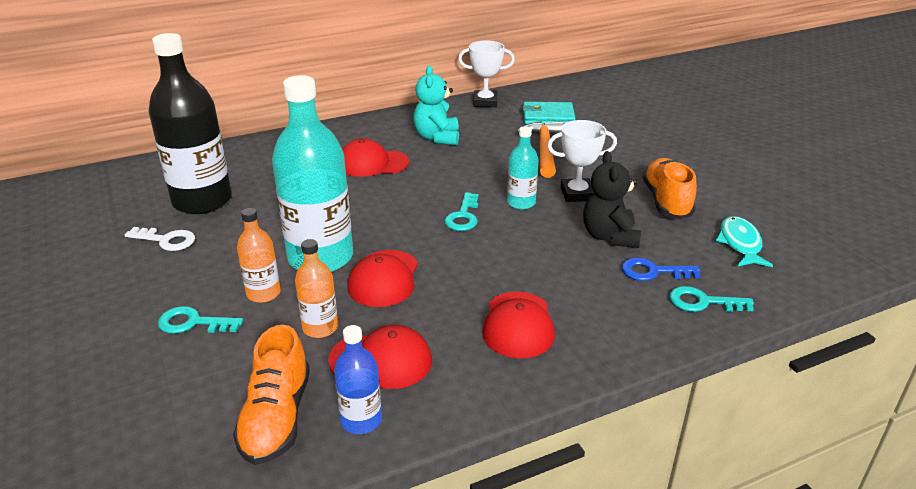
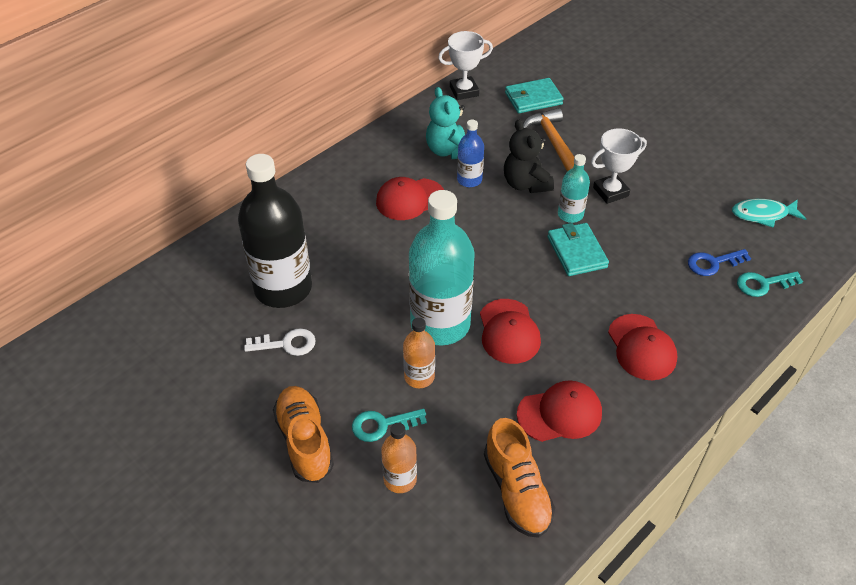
camera: 20 degrees left, 15 degrees up
orange bottle [295,239,338,338] -> orange bottle moved to [381,423,417,493]
blue bottle [334,325,382,434] -> blue bottle moved to [457,120,484,187]
turquoise key [444,192,479,231] -> none
black teddy bear [583,151,641,248] -> black teddy bear moved to [504,120,554,193]
orange shoe [643,158,697,219] -> orange shoe moved to [273,386,334,483]
turquoise fish [716,216,773,267] -> turquoise fish turned 75 degrees counterclockwise [732,199,806,228]
none -> turquoise wallet [548,223,609,276]

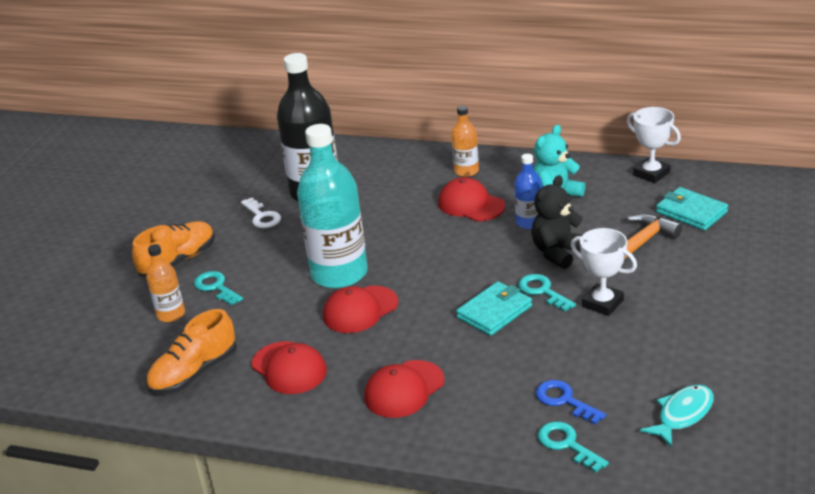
camera: 65 degrees right, 15 degrees down
orange bottle [403,318,435,388] -> orange bottle moved to [451,106,479,177]
turquoise bottle [558,154,590,223] -> turquoise key [518,274,576,312]
turquoise fish [732,199,806,228] -> turquoise fish turned 75 degrees clockwise [640,385,714,447]

